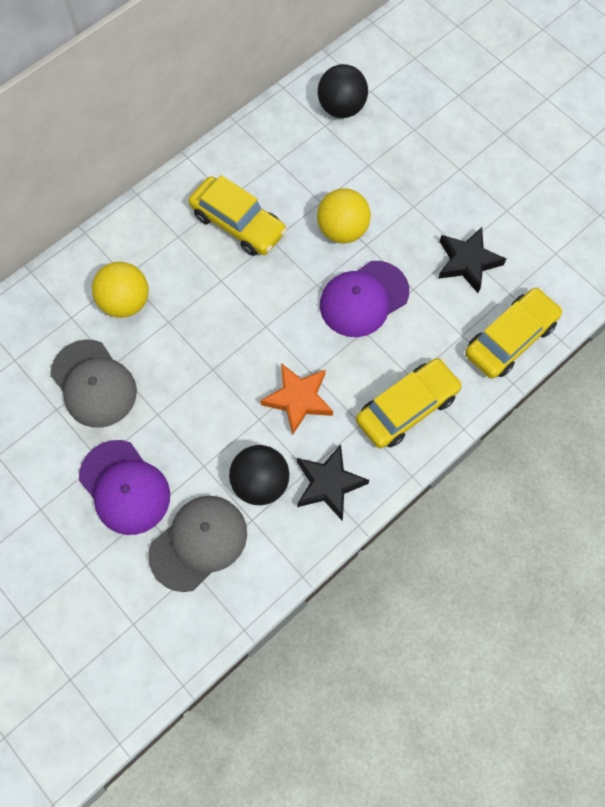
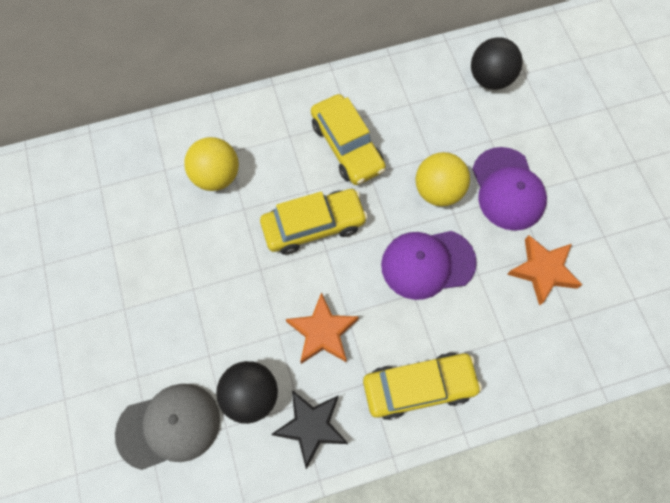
camera: 25 degrees right, 0 degrees up
grey cap [50,339,137,428] -> none
purple cap [79,440,170,535] -> purple cap moved to [472,147,547,231]
black star [438,227,506,293] -> orange star [507,235,582,306]
yellow car [465,288,563,379] -> yellow car moved to [260,189,368,255]

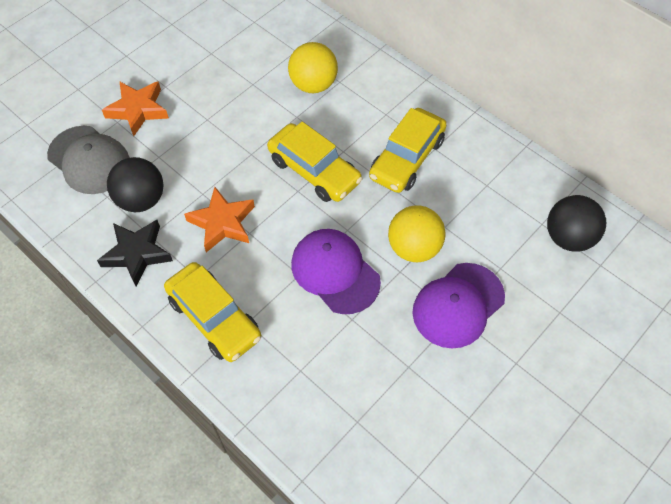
camera: 60 degrees right, 10 degrees down
orange star [507,235,582,306] -> orange star moved to [102,81,169,136]

